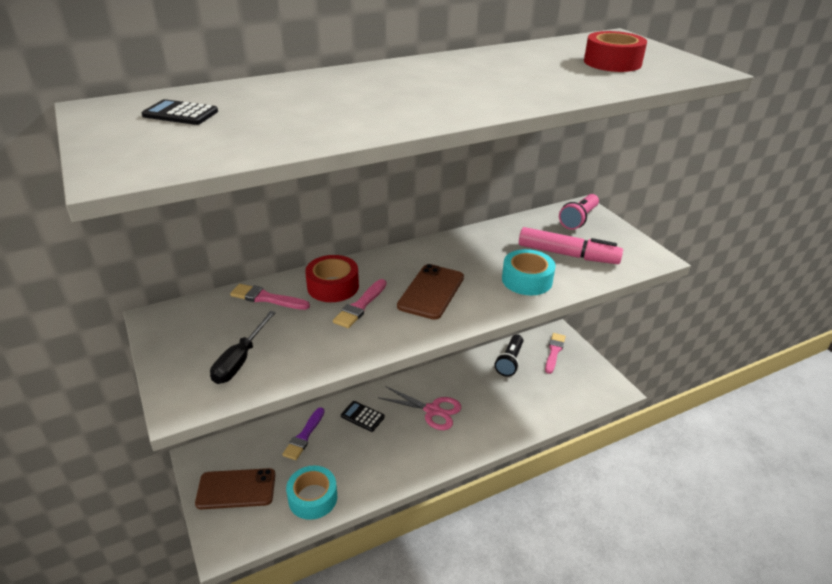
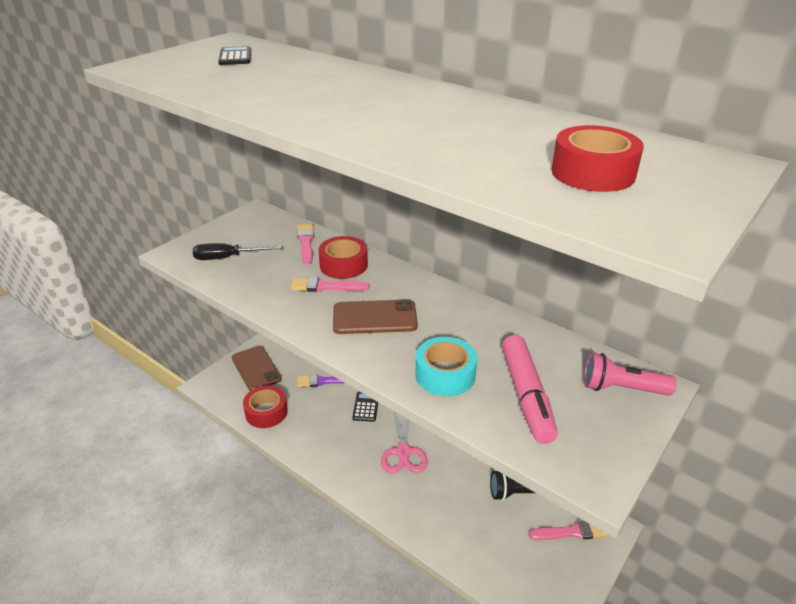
camera: 65 degrees right, 0 degrees up
turquoise tape [286,466,337,520] -> red tape [243,385,288,428]

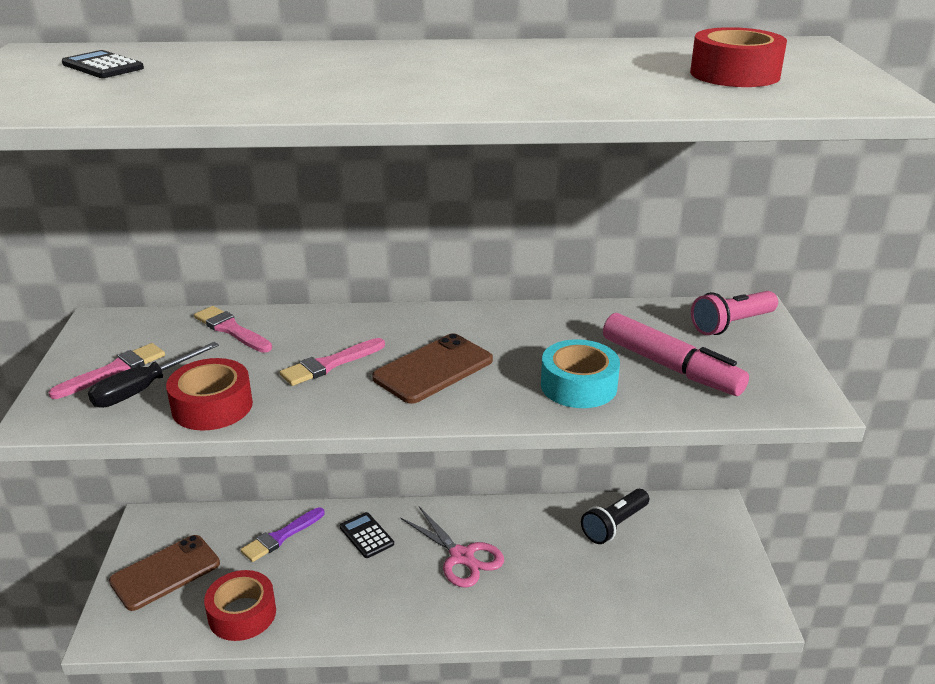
camera: 40 degrees left, 5 degrees down
brown phone [232,346,282,391] -> brown phone turned 60 degrees counterclockwise [109,535,220,611]
red tape [318,236,368,279] -> red tape moved to [166,358,253,431]
pink brush [529,520,608,540] -> pink brush moved to [49,343,165,399]

